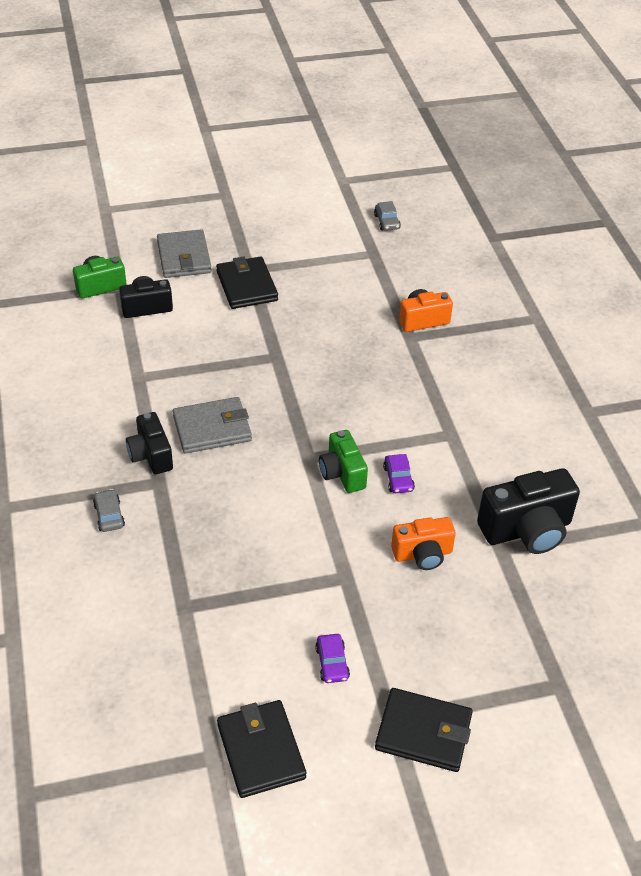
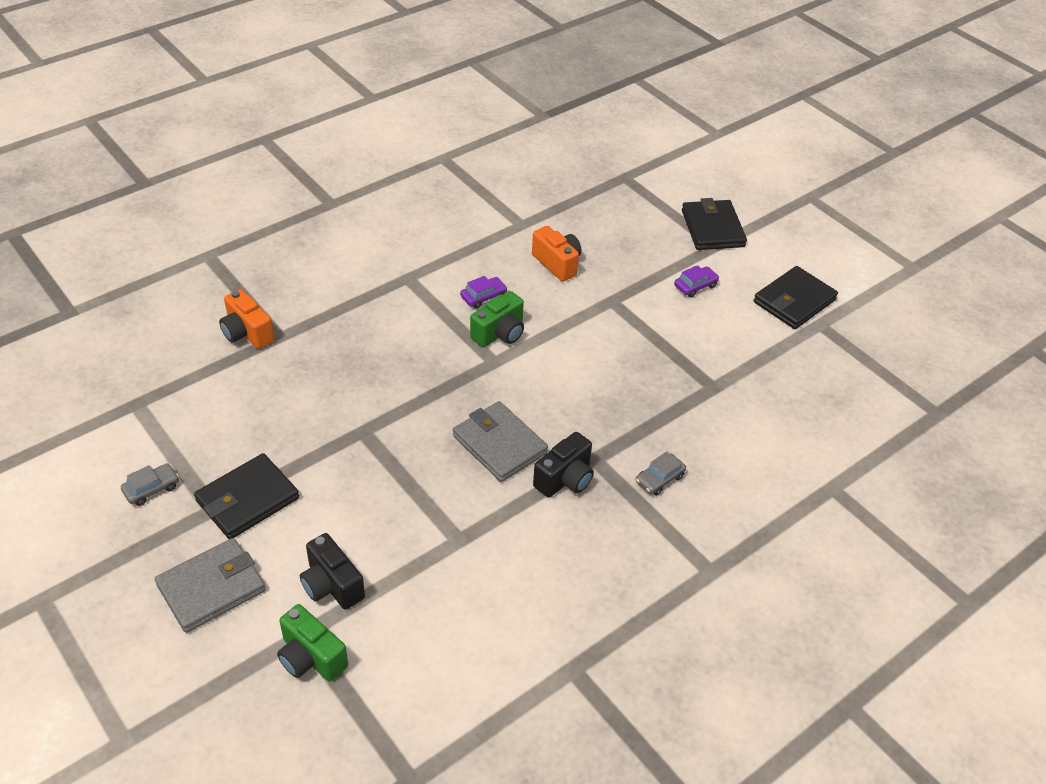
camera: 115 degrees left, 0 degrees up
grey car [374,201,401,231] -> grey car moved to [121,463,179,506]
black camera [477,468,580,554] -> none

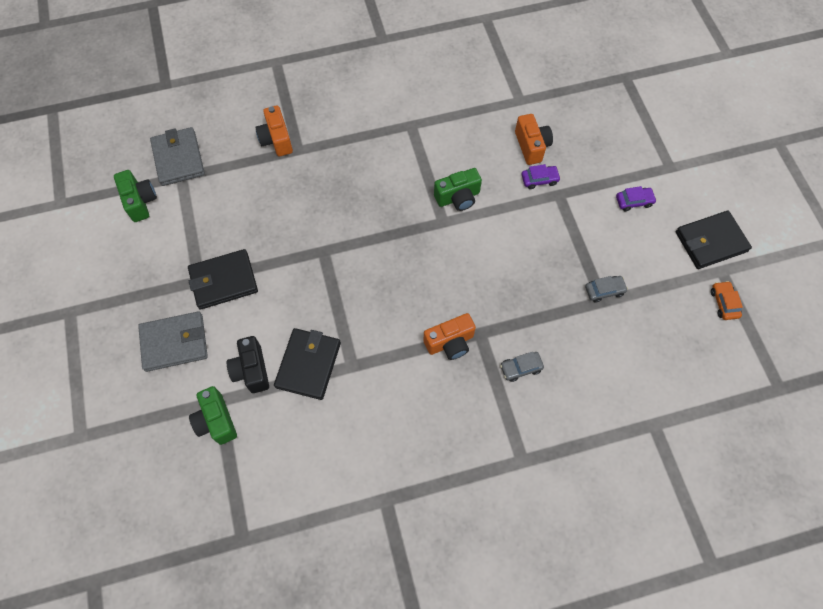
camera: 25 degrees right, 20 degrees up
grey car [121,463,179,506] -> grey car moved to [585,276,628,303]
grey wallet [453,401,548,482] -> grey wallet moved to [150,127,205,186]
purple car [460,276,507,309] -> purple car moved to [521,164,561,189]
black camera [533,432,594,497] -> orange camera [424,313,476,360]
black wallet [682,198,747,250] -> black wallet moved to [274,328,341,400]
none -> green camera [114,170,157,222]
none -> orange car [711,281,743,320]

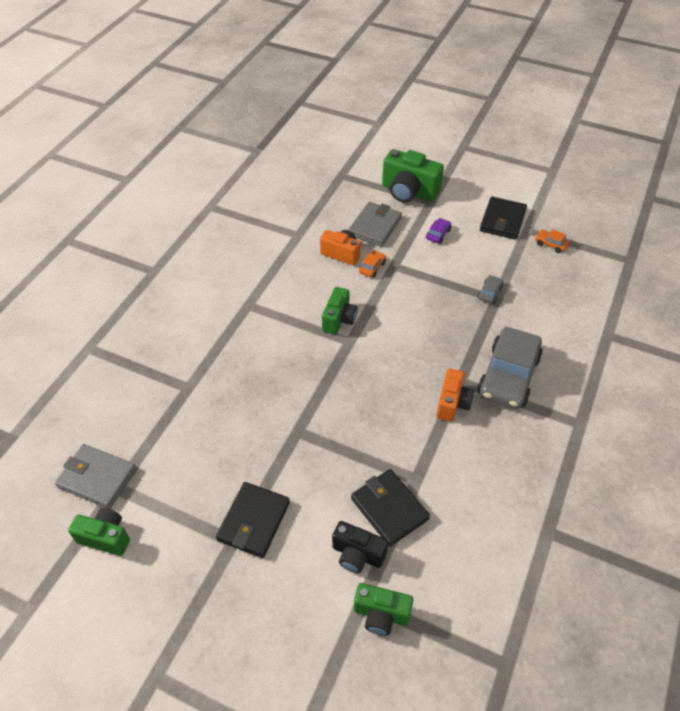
camera: 50 degrees left, 15 degrees down
grey wallet [138,311,208,372] -> grey wallet moved to [348,202,402,247]
orange camera [255,105,293,156] -> none
grey car [500,352,544,382] -> grey car [478,327,543,409], size x2.43
purple car [521,164,561,189] -> orange car [359,250,386,278]
none -> green camera [382,149,444,203]

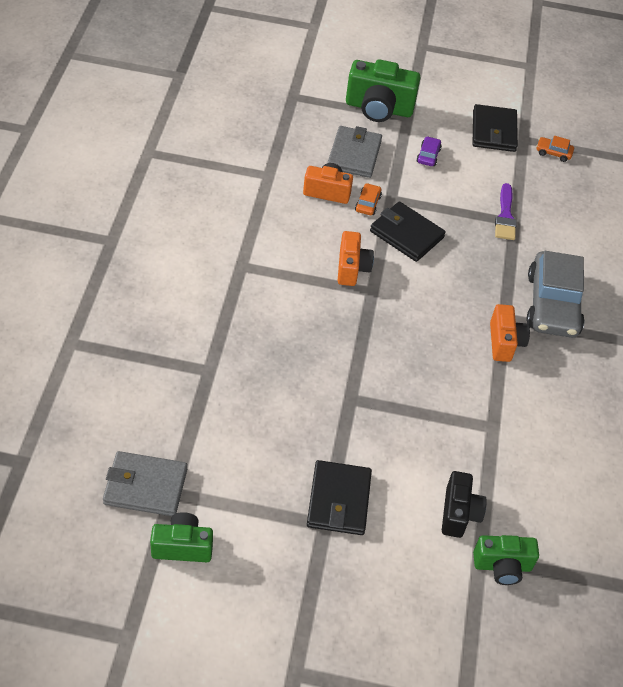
camera: 20 degrees left, 0 degrees up
green camera [322,287,358,334] -> orange camera [338,231,374,286]
black camera [332,521,388,573] -> black camera turned 90 degrees counterclockwise [442,471,487,538]
black wallet [351,469,430,547] -> black wallet moved to [370,201,446,262]
grey car [477,275,503,304] -> purple brush [495,183,517,240]

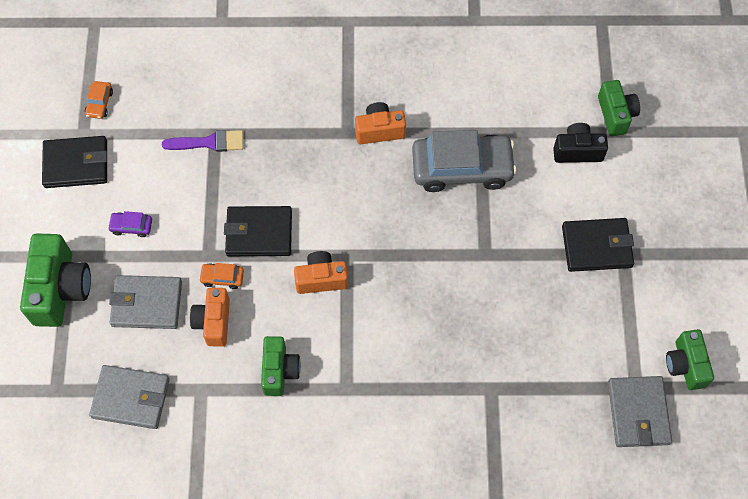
camera: 95 degrees left, 15 degrees up
black wallet [370,201,446,262] -> black wallet turned 60 degrees clockwise [224,206,292,256]
grey car [526,251,585,338] -> grey car moved to [412,130,517,192]
none -> grey wallet [89,365,170,429]
none -> green camera [261,336,301,396]

